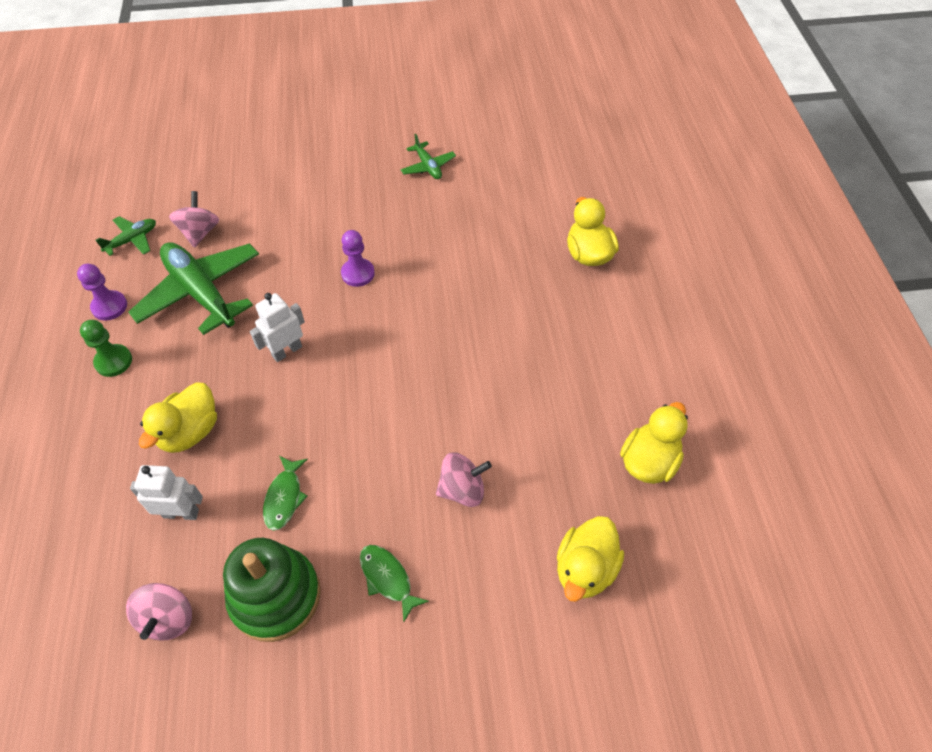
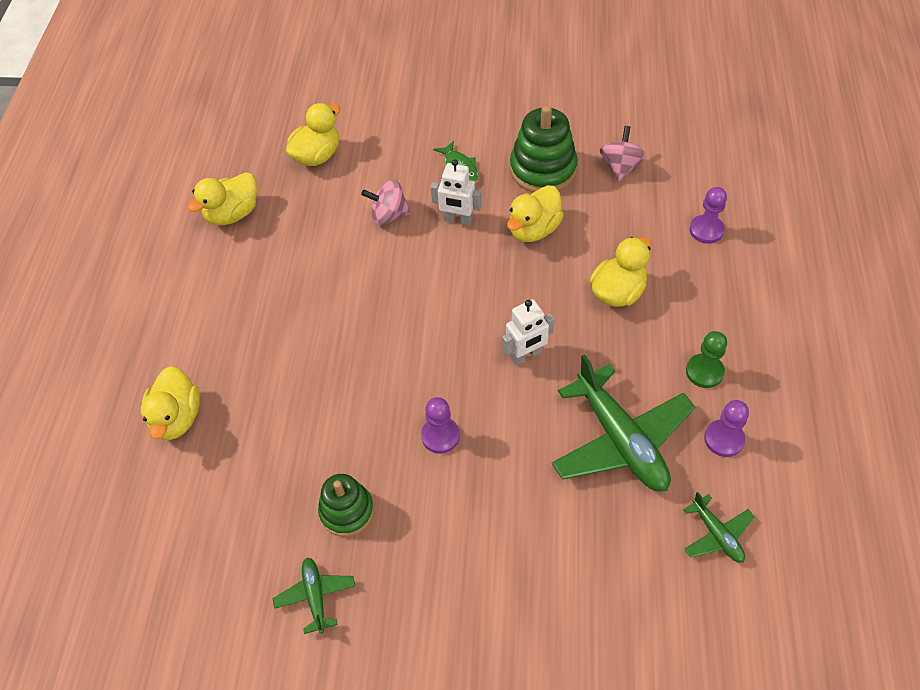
camera: 165 degrees left, 0 degrees up
green plane [95,216,156,256] -> green plane turned 90 degrees counterclockwise [683,492,754,563]
white robot [130,465,203,520] -> white robot moved to [431,159,481,226]
pink spinning top [169,191,219,248] -> none
green fish [263,456,308,531] -> yellow duck [507,185,564,242]
none -> green stacking toy [318,474,374,537]
none -> purple pawn [690,187,727,244]

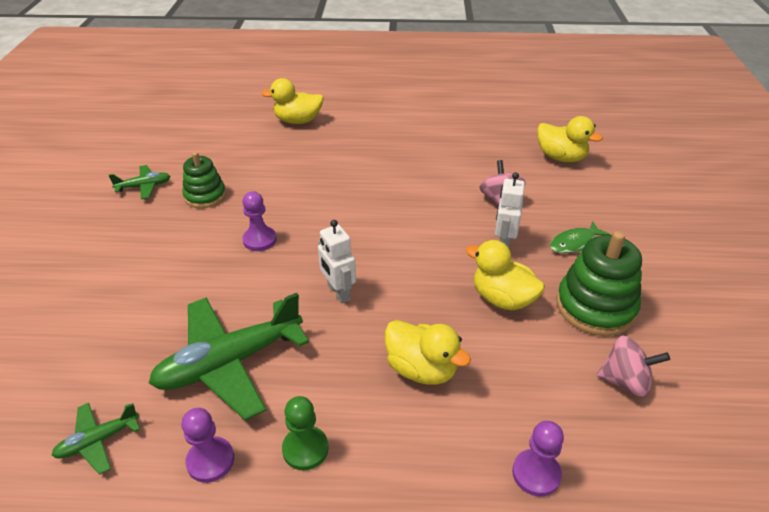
camera: 85 degrees right, 15 degrees down
yellow duck [187,172,257,225] -> none

